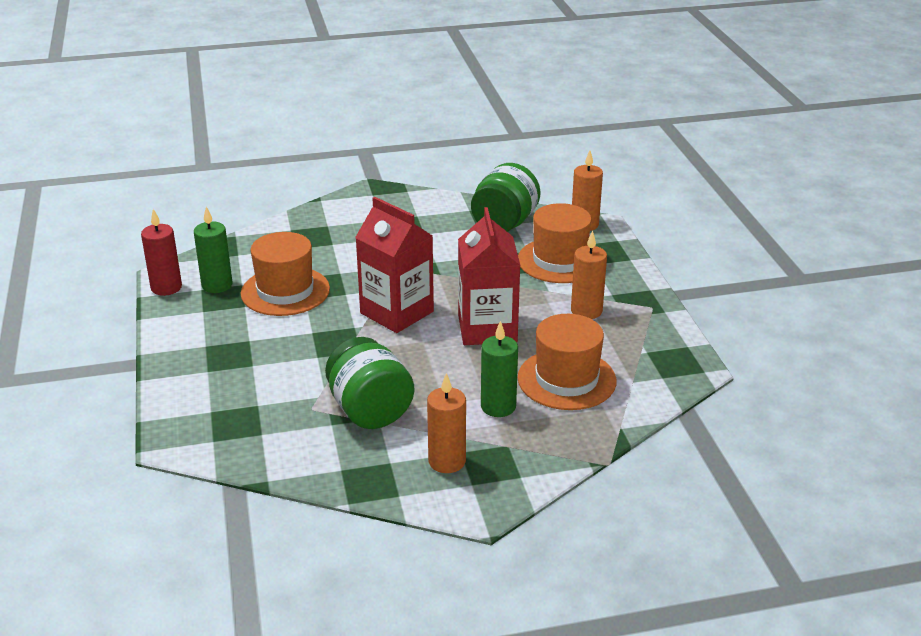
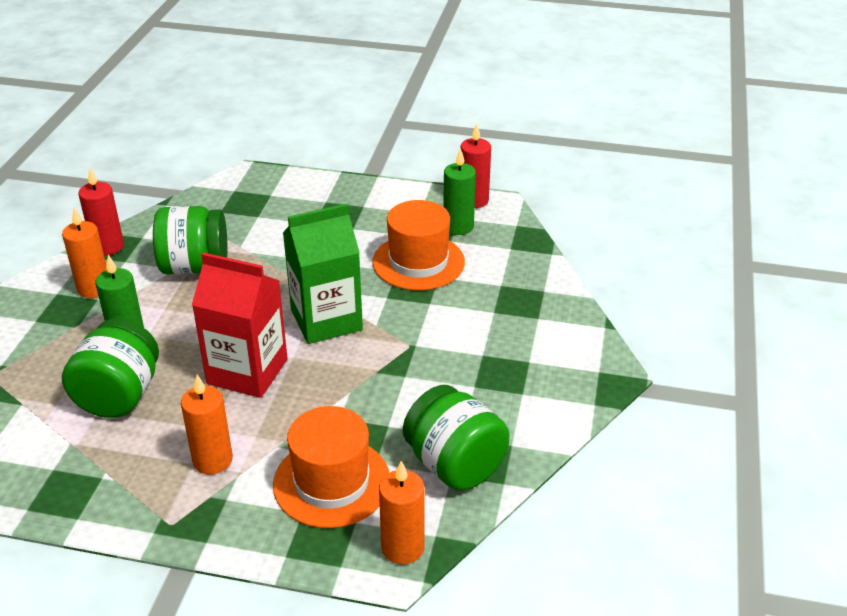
camera: 115 degrees right, 5 degrees up
red carton [355,197,434,333] -> green carton [283,204,363,344]
orange hat [518,314,616,410] -> green jar [62,318,159,418]
none -> red candle [78,168,124,256]

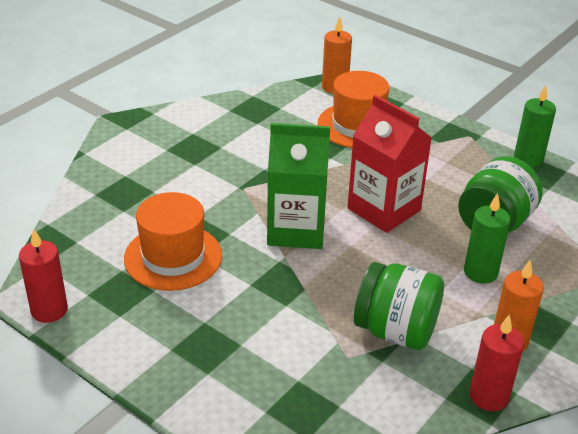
camera: 155 degrees left, 0 degrees up
orange candle [181,375,233,475] -> none
green jar [403,385,510,491] -> none
green candle [443,148,476,235] -> green candle moved to [514,85,556,167]

